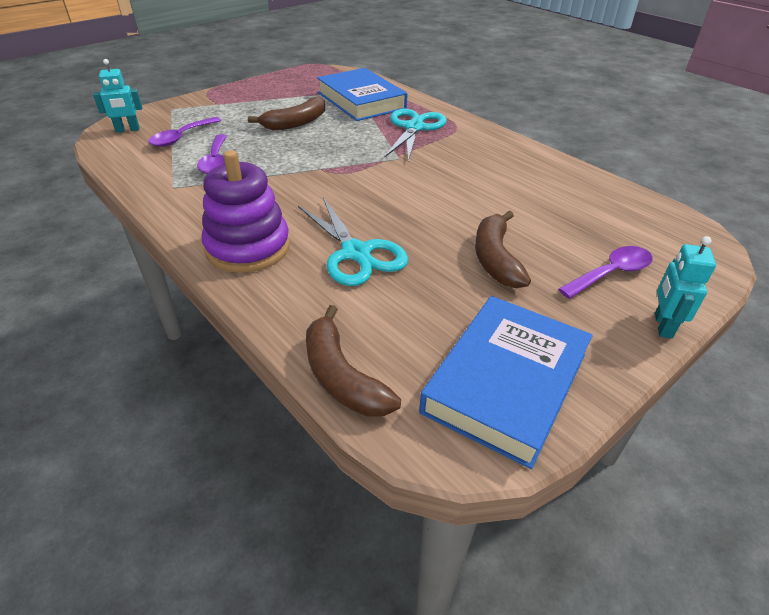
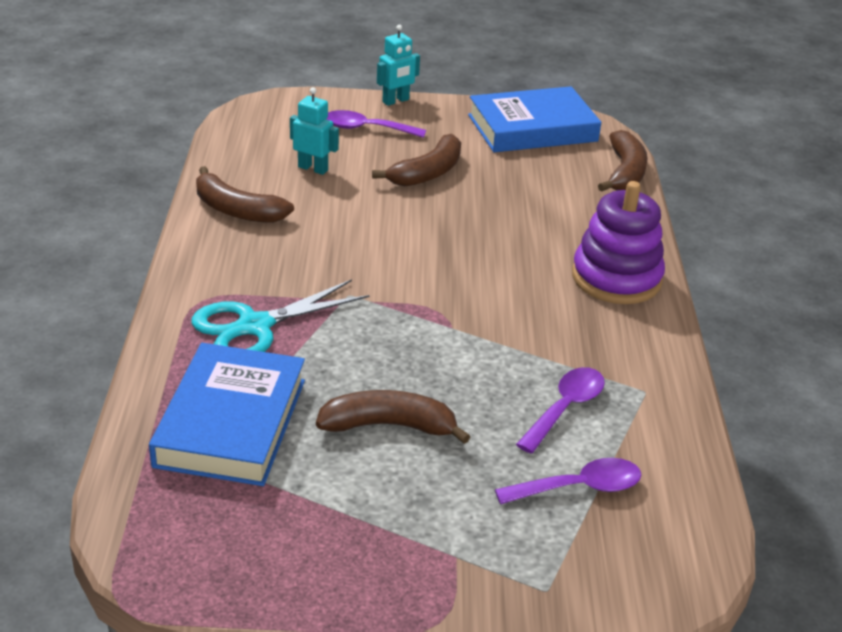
camera: 140 degrees left, 5 degrees down
turquoise robot [93,59,142,133] -> turquoise robot moved to [290,87,339,175]
turquoise scissors [298,197,408,286] -> none
none -> brown banana [196,166,294,223]

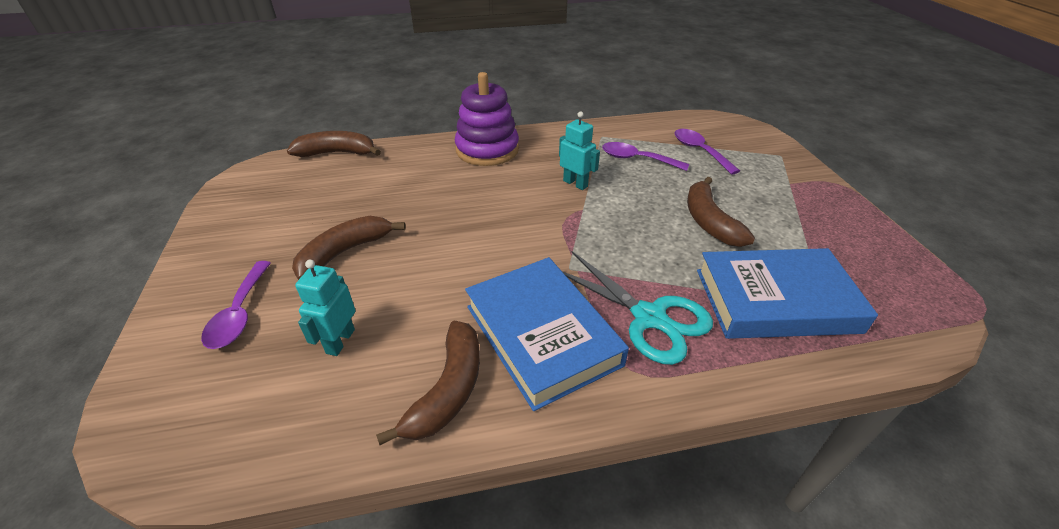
camera: 100 degrees left, 5 degrees up
brown banana [372,134,461,186] -> brown banana turned 75 degrees counterclockwise [292,216,406,280]
turquoise robot [377,25,420,106] -> turquoise robot moved to [559,111,600,190]
blue book [468,86,601,152] -> blue book moved to [465,257,629,411]

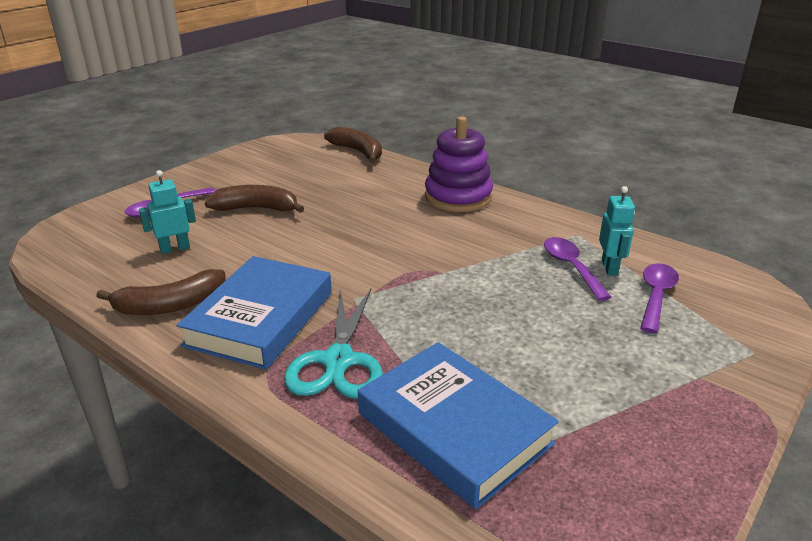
camera: 50 degrees right, 10 degrees down
turquoise robot [559,111,600,190] -> turquoise robot moved to [599,186,635,276]
brown banana [687,177,755,247] -> none

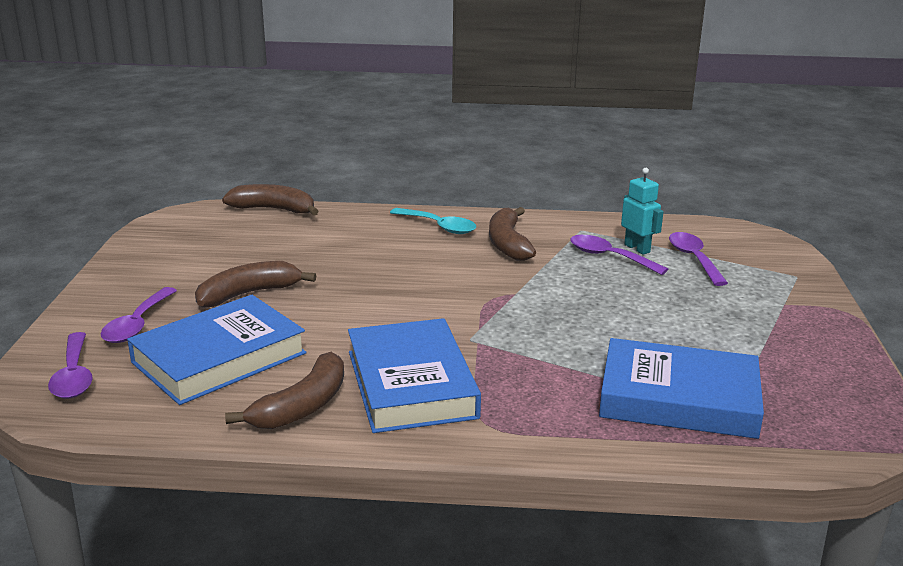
camera: 35 degrees left, 5 degrees down
turquoise robot [139,170,196,254] -> blue book [127,295,307,405]
turquoise scissors [284,289,383,399] -> none
purple stacking toy [425,117,493,212] -> turquoise spoon [390,208,476,234]
none -> purple spoon [48,332,93,399]
none -> brown banana [489,207,536,261]

